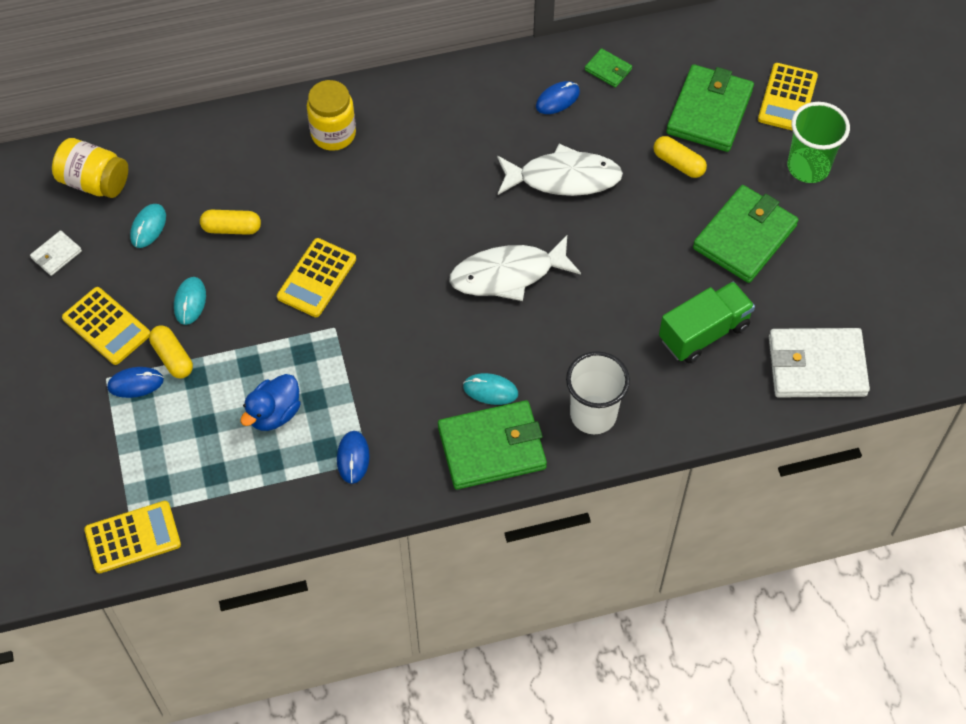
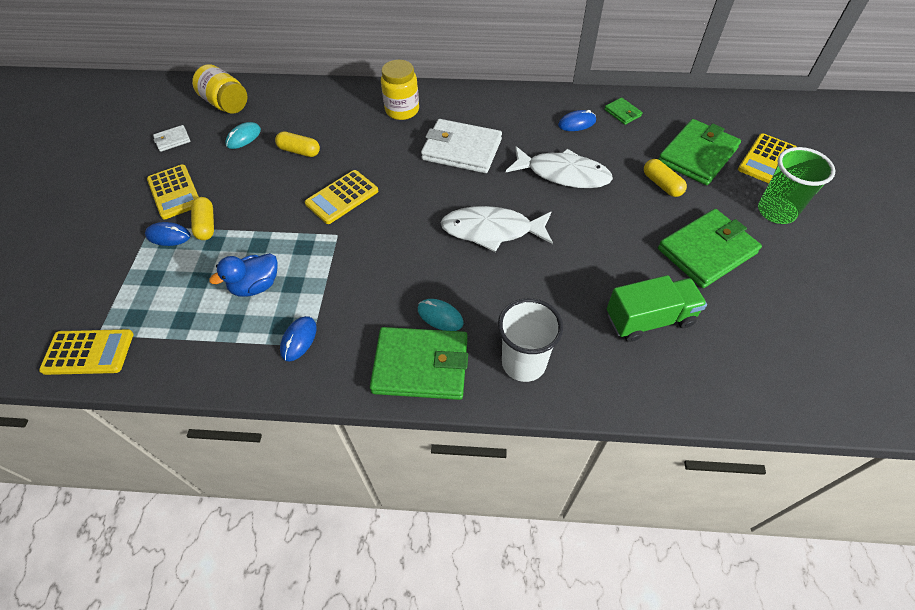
camera: 20 degrees right, 5 degrees down
turquoise mouse [174,277,206,325] -> none
white wallet [769,328,870,398] -> white wallet moved to [421,119,502,173]

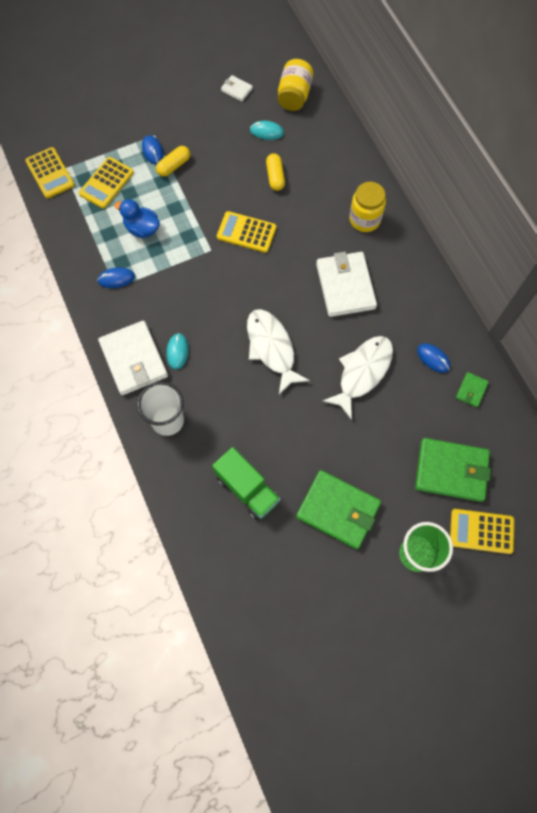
camera: 60 degrees right, 15 degrees up
yellow calculator [147,165,199,219] -> yellow calculator moved to [79,157,134,209]
green wallet [370,327,468,400] -> white wallet [98,320,168,395]
white fish [506,146,613,188] -> white fish turned 135 degrees counterclockwise [322,336,393,420]
yellow capsule [644,159,687,197] -> none

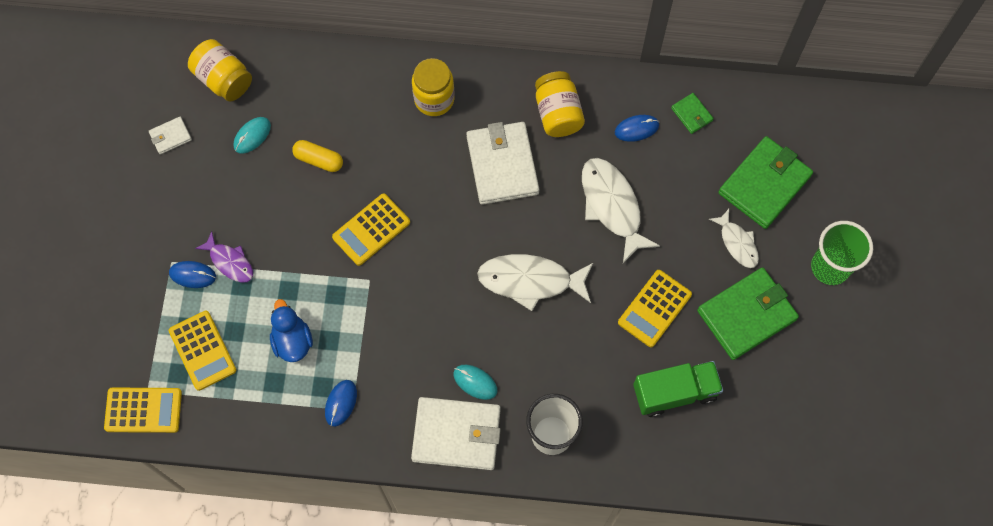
camera: 60 degrees left, 0 degrees up
blue duck [115,199,160,238] -> blue duck turned 105 degrees clockwise [270,299,313,362]
yellow capsule [156,146,190,177] -> purple fish [195,232,253,283]
white wallet [316,252,377,317] -> white wallet turned 60 degrees clockwise [466,122,539,205]
yellow calculator [450,509,514,554] -> yellow calculator moved to [618,270,692,347]
none -> yellow jar [535,71,585,137]
none -> white fish [709,209,759,268]

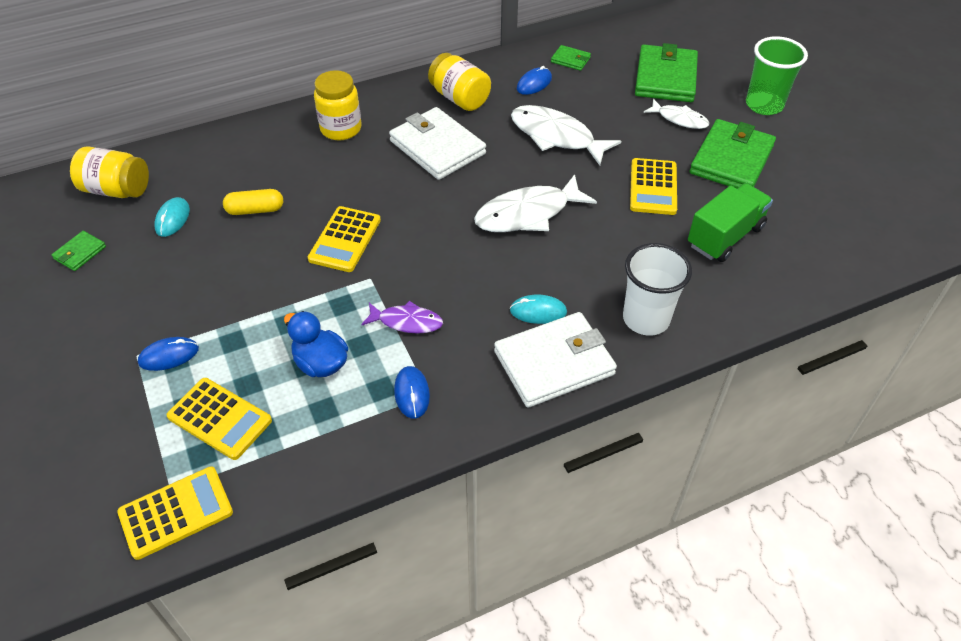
camera: 30 degrees left, 20 degrees down
white wallet [149,117,192,154] -> green wallet [52,231,106,271]
purple fish [195,232,253,283] -> purple fish moved to [361,301,443,334]

